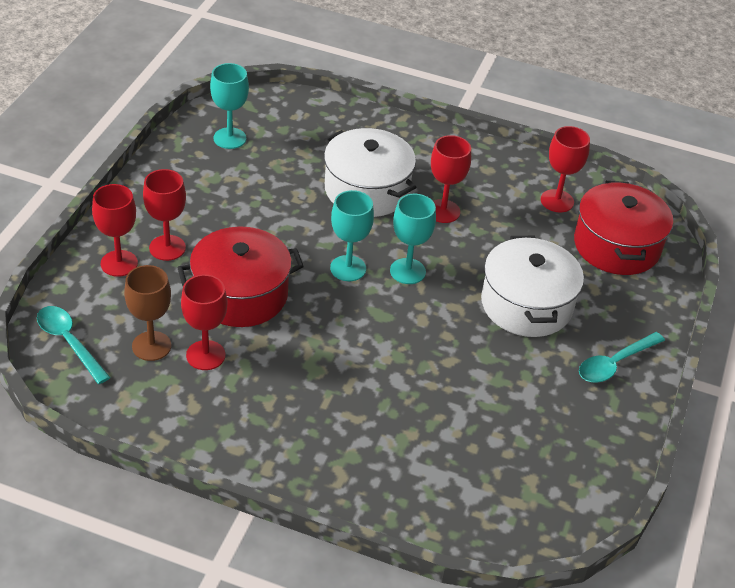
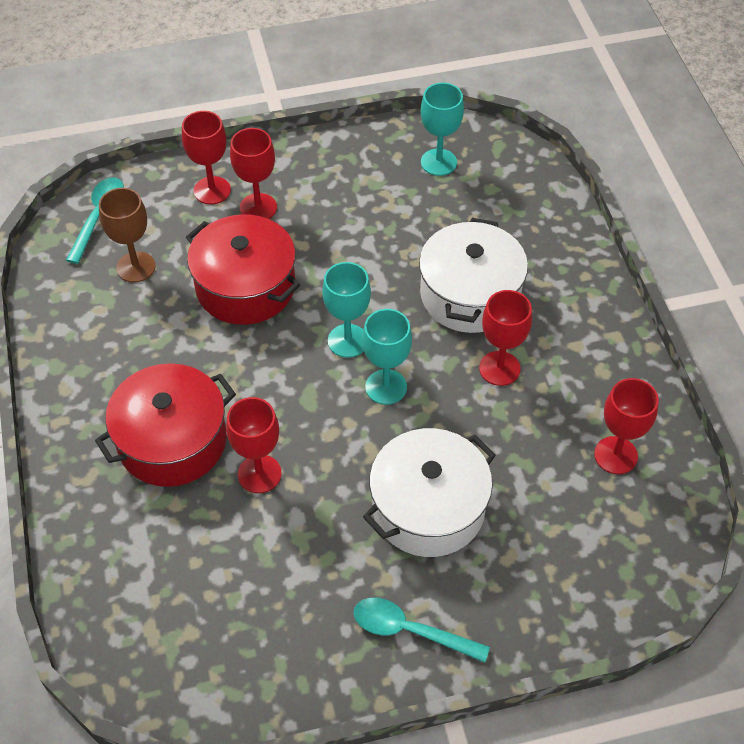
camera: 60 degrees right, 10 degrees up
red goblet [181,275,228,370] -> red goblet moved to [226,397,282,493]
red pot [574,181,673,275] -> red pot moved to [95,363,236,487]

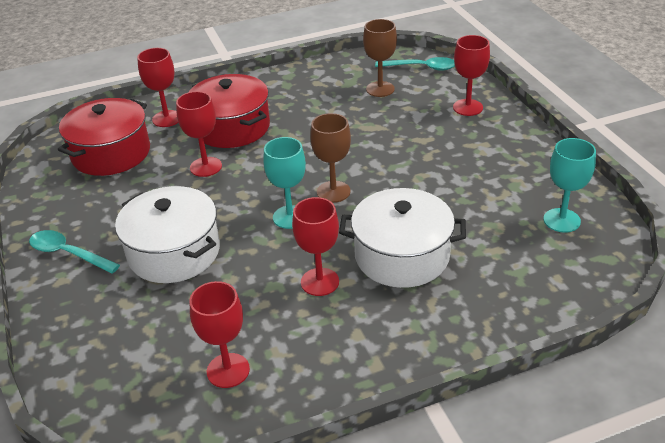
camera: 85 degrees right, 15 degrees down
red pot [186,215,300,325] -> red pot moved to [58,98,150,176]
red goblet [230,128,277,219] -> red goblet moved to [137,48,179,127]
turquoise goblet [322,262,371,358] -> brown goblet [310,113,351,203]
turquoise spoon [354,598,490,662] -> turquoise spoon turned 75 degrees counterclockwise [29,230,120,274]

